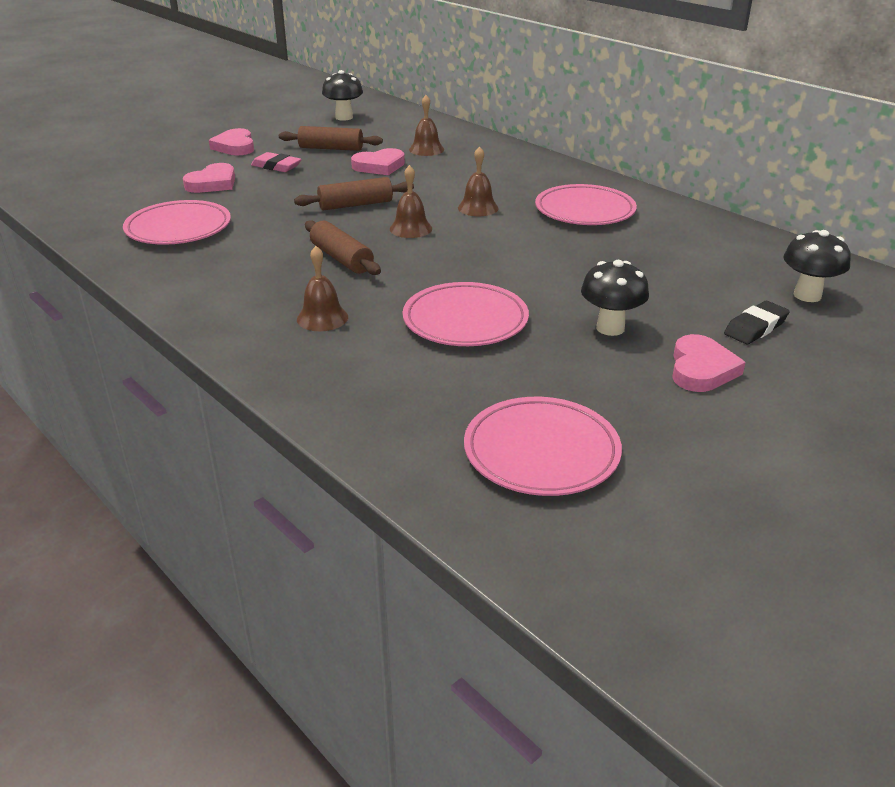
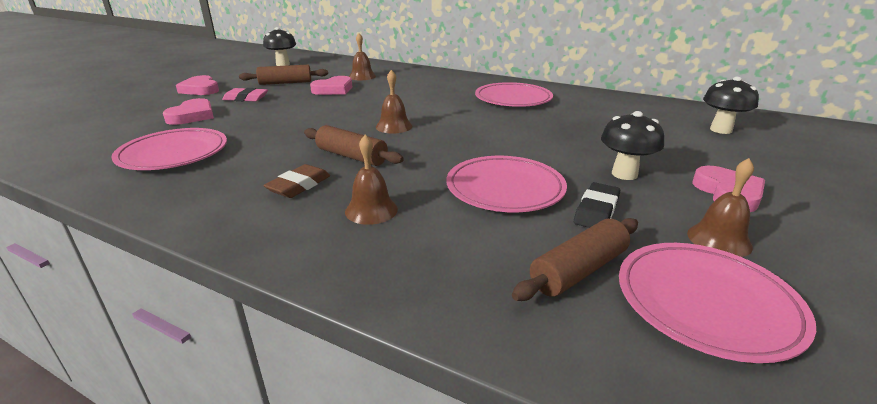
camera: 20 degrees left, 5 degrees down
brown rolling pin [294,177,414,210] -> brown rolling pin moved to [512,218,638,301]
brown bell [458,146,499,216] -> brown bell moved to [687,158,754,257]
black eraser [724,301,790,344] -> black eraser moved to [574,182,620,228]
none -> brown eraser [263,164,330,198]

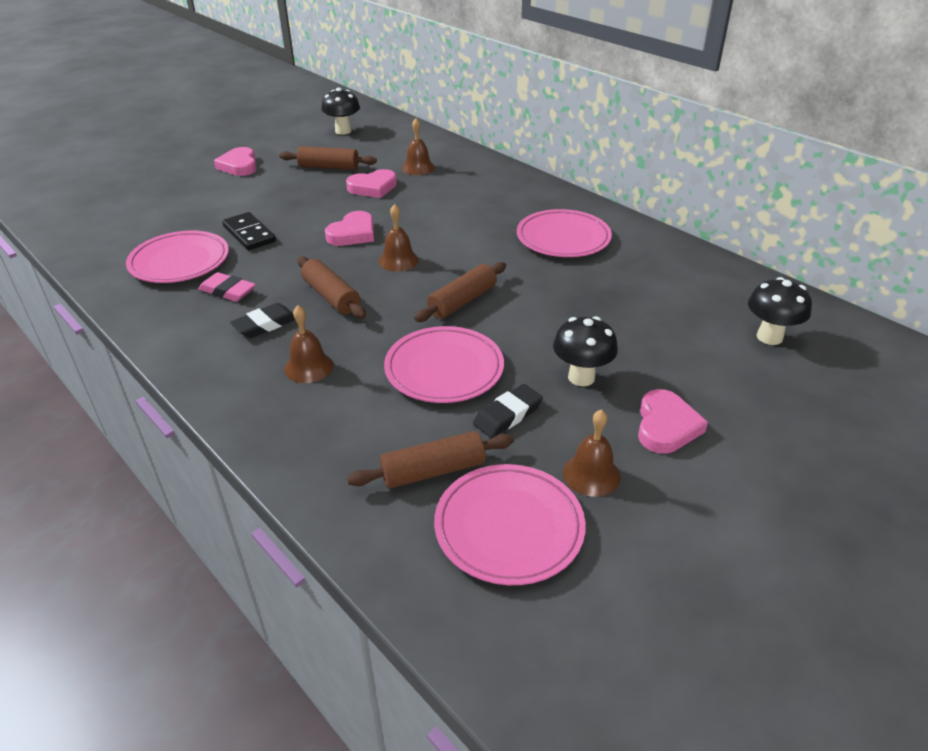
camera: 20 degrees right, 10 degrees up
pink heart [163,98,214,125] -> pink heart moved to [325,211,374,246]
pink eraser [222,88,268,102] -> pink eraser moved to [198,272,256,302]
brown eraser [263,164,330,198] -> black eraser [230,303,295,338]
none -> black domino [222,212,276,250]
none -> brown rolling pin [414,262,506,322]

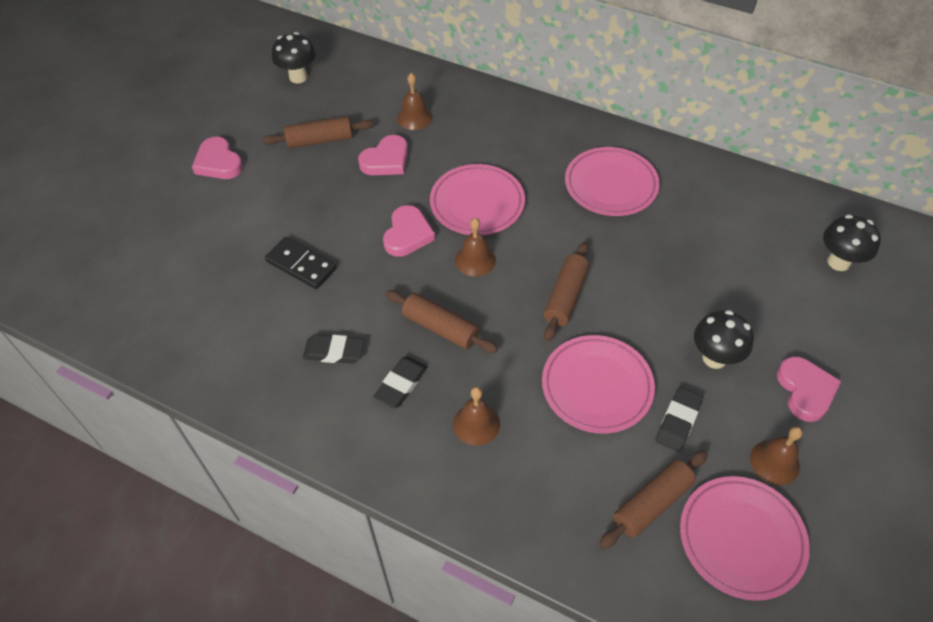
camera: 20 degrees left, 15 degrees up
pink plate [126,231,229,283] -> pink plate moved to [430,164,525,235]
pink eraser [198,272,256,302] -> black eraser [303,334,365,364]

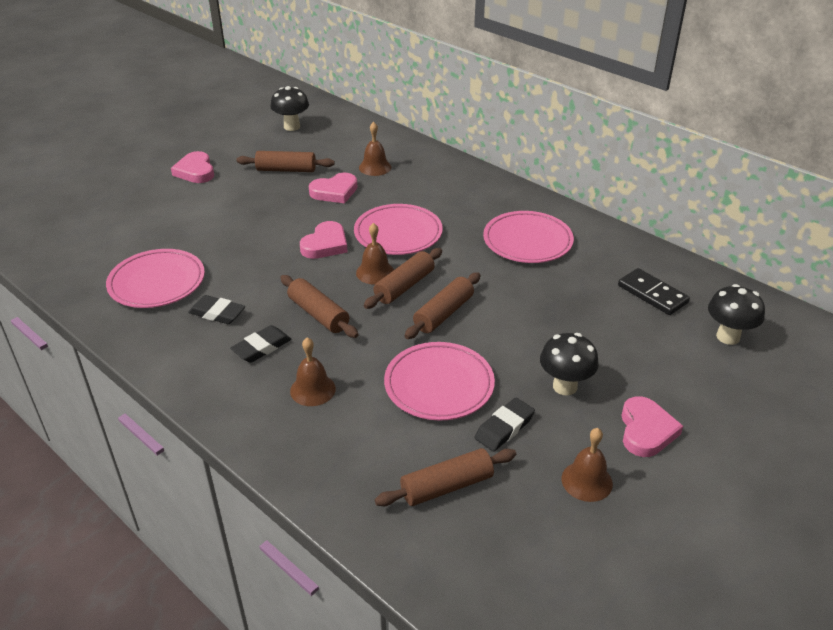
camera: 15 degrees right, 15 degrees down
black domino [265,237,337,289] -> black domino moved to [618,268,690,315]
pink plate [680,476,810,601] -> pink plate moved to [106,249,205,308]
none -> brown rolling pin [364,248,442,309]

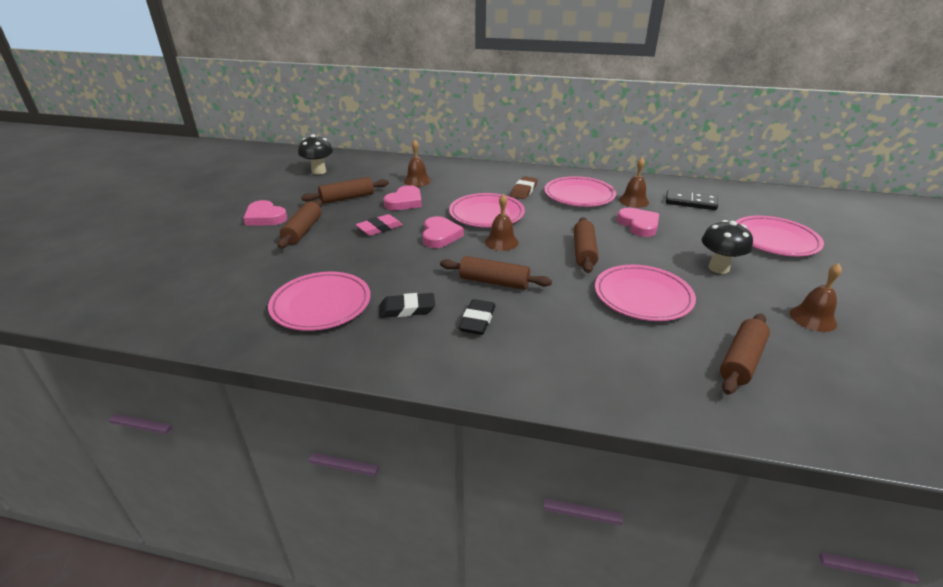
camera: 30 degrees left, 5 degrees down
brown bell [290,337,336,406] -> brown bell moved to [619,157,649,208]
brown rolling pin [364,248,442,309] -> brown rolling pin moved to [278,200,322,249]
black eraser [475,398,535,452] -> none
pink heart [621,396,683,457] -> pink heart moved to [617,208,659,237]
black mushroom [708,284,765,345] -> none
none -> pink eraser [356,214,403,236]
none -> brown eraser [510,176,538,199]
none -> pink plate [736,216,824,256]

